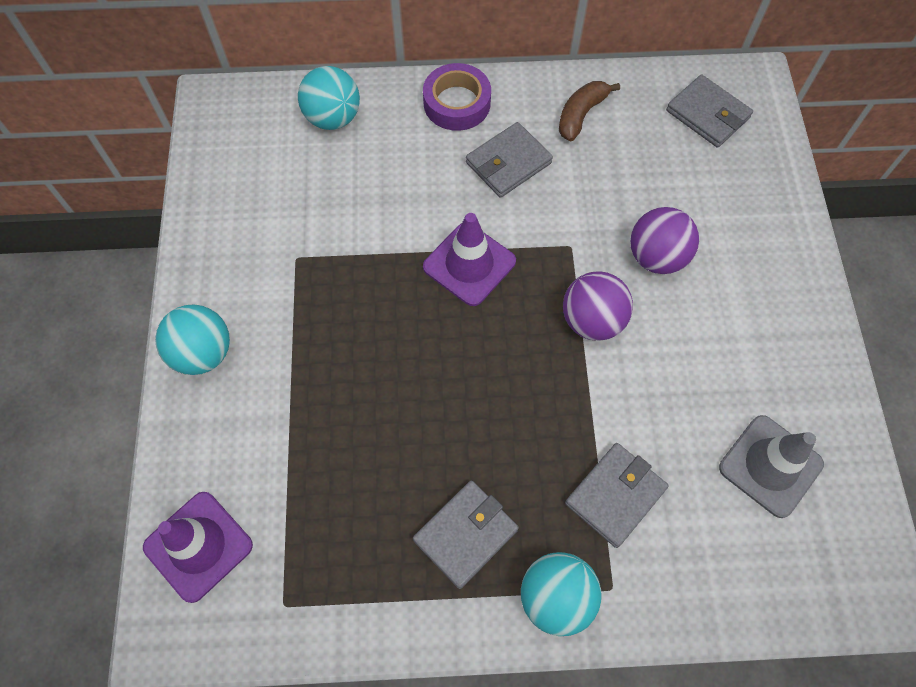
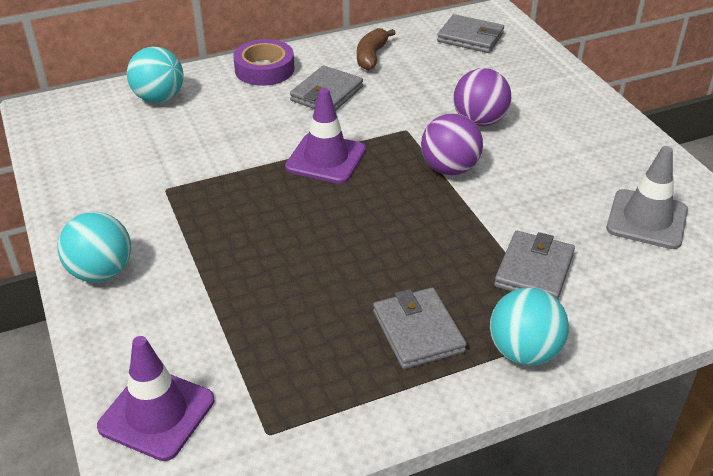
camera: 20 degrees left, 25 degrees down
grey wallet [413,481,519,589] -> grey wallet turned 45 degrees counterclockwise [373,288,467,369]

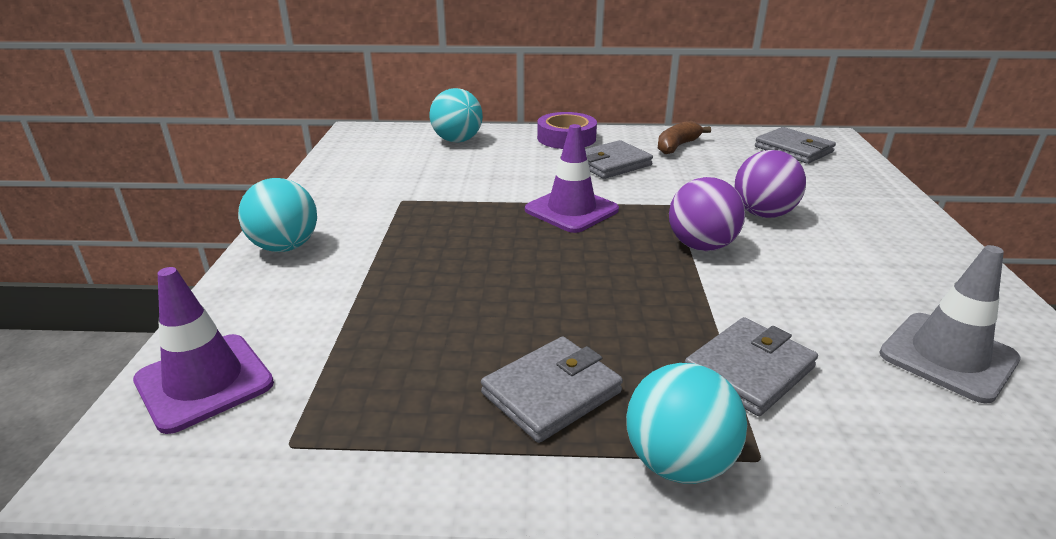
camera: 25 degrees right, 10 degrees down
grey wallet [373,288,467,369] -> grey wallet turned 45 degrees clockwise [481,337,623,443]

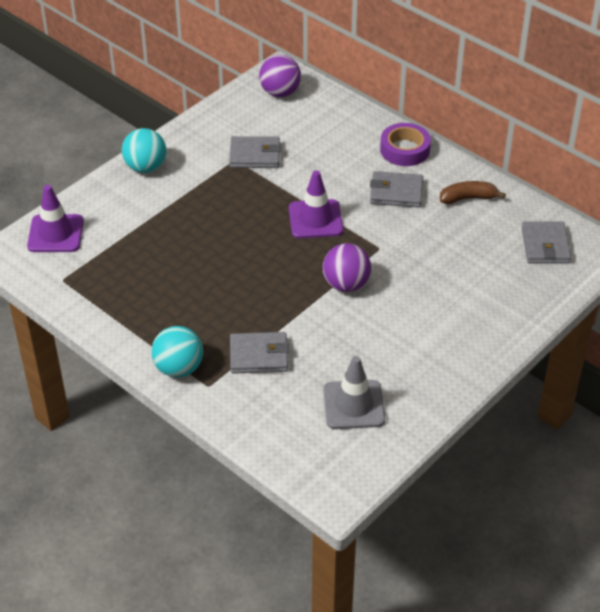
camera: 40 degrees right, 15 degrees up
turquoise ball [429,88,483,143] -> none
grey wallet [481,337,623,443] -> grey wallet moved to [229,136,281,168]
purple ball [734,150,806,218] -> purple ball moved to [259,55,301,97]

